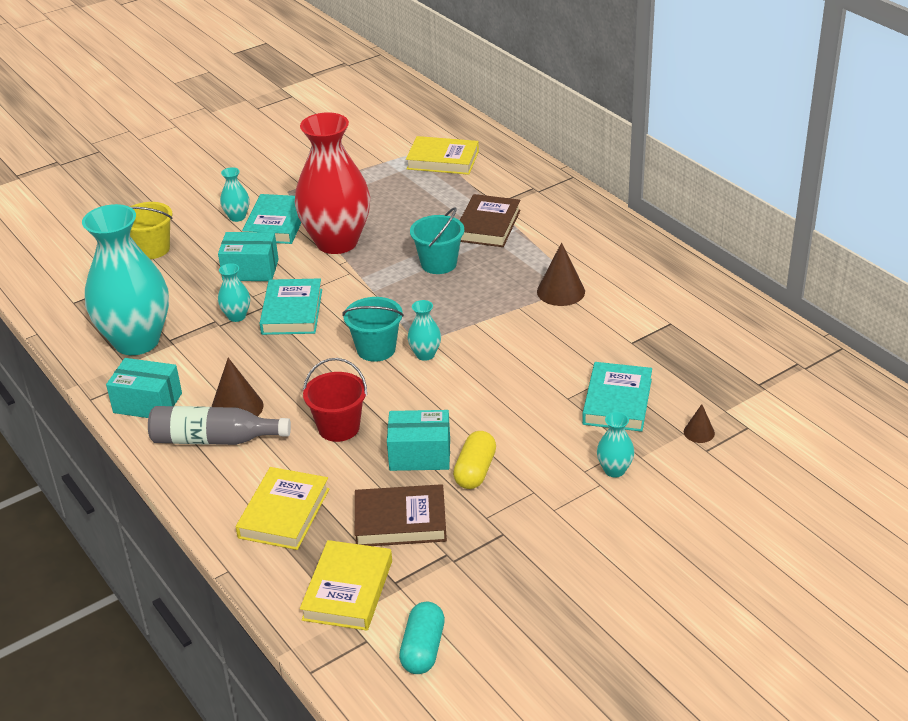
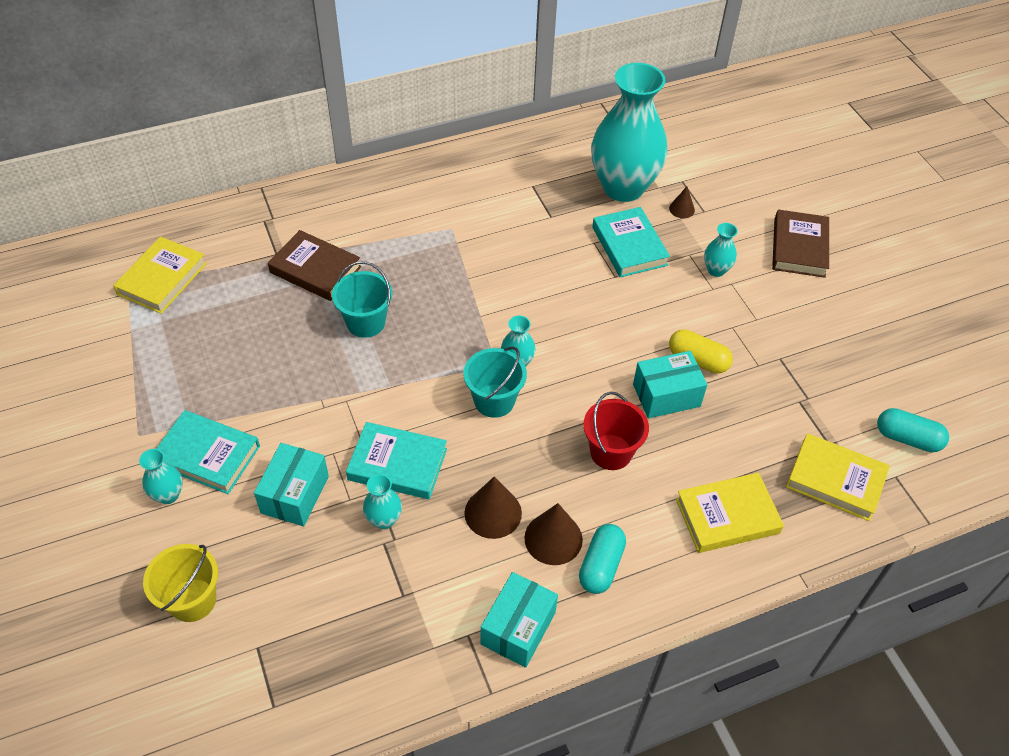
camera: 80 degrees left, 15 degrees up
turquoise vase [82,204,169,355] -> turquoise vase moved to [591,63,668,202]
grey bottle [148,406,291,445] -> turquoise capsule [579,524,626,594]
yellow book [236,467,329,550] -> yellow book turned 45 degrees counterclockwise [676,473,784,553]
red vase [295,112,370,254] -> none
brown book [355,484,447,546] -> brown book moved to [772,210,829,278]
turquoise box [387,410,450,471] -> turquoise box turned 60 degrees clockwise [633,351,707,418]
brown cone [537,242,585,306] -> brown cone moved to [464,477,522,539]
turquoise book [582,362,652,432] -> turquoise book turned 45 degrees clockwise [592,207,670,277]

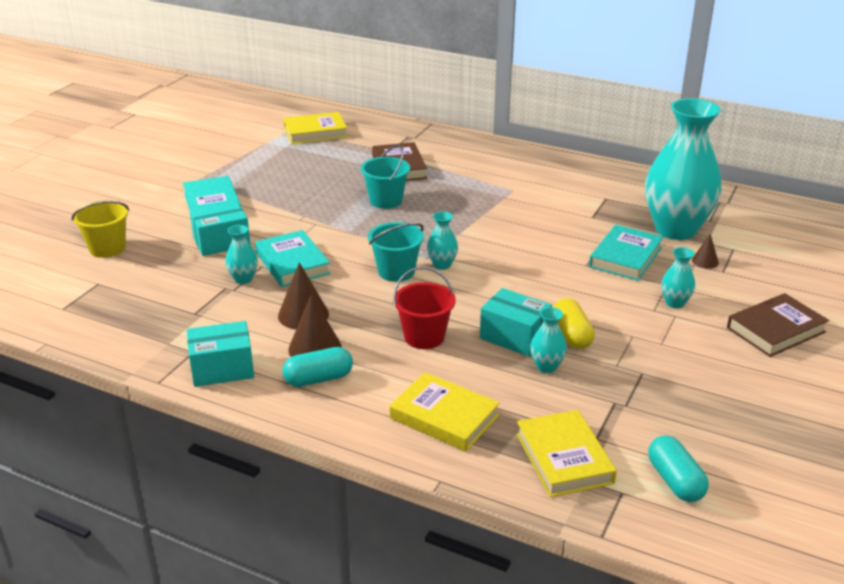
camera: 50 degrees right, 20 degrees down
turquoise vase [139,449,183,504] -> turquoise vase moved to [530,307,567,373]

